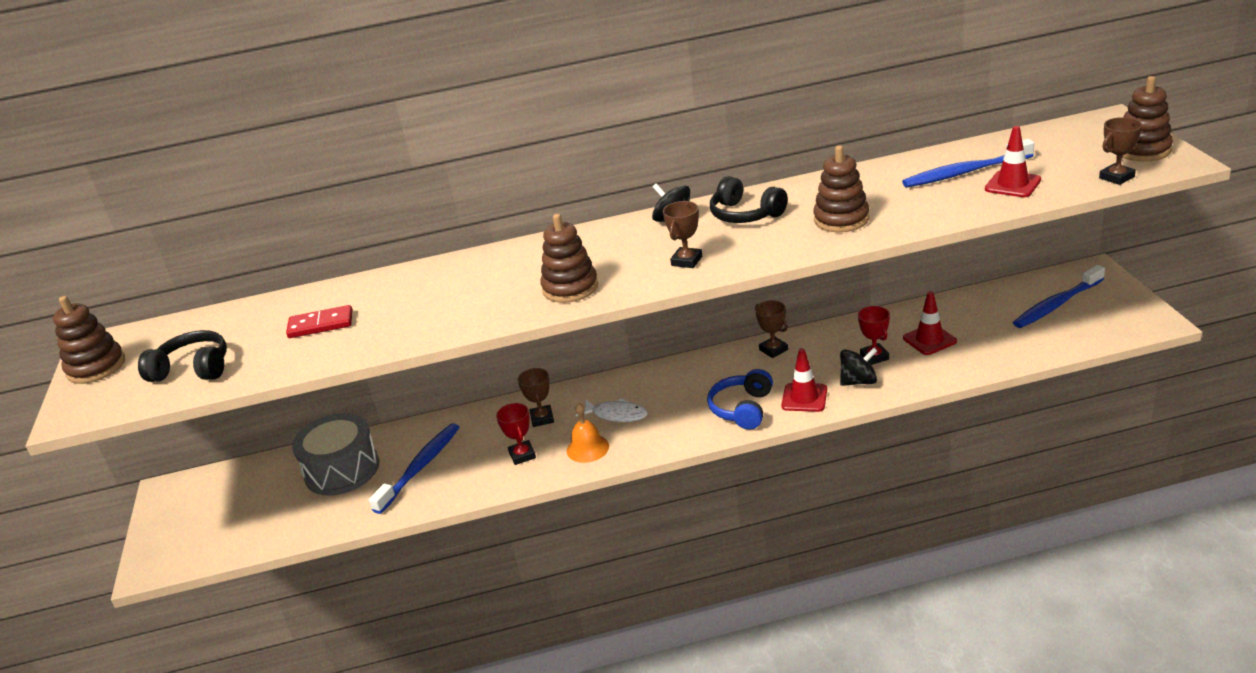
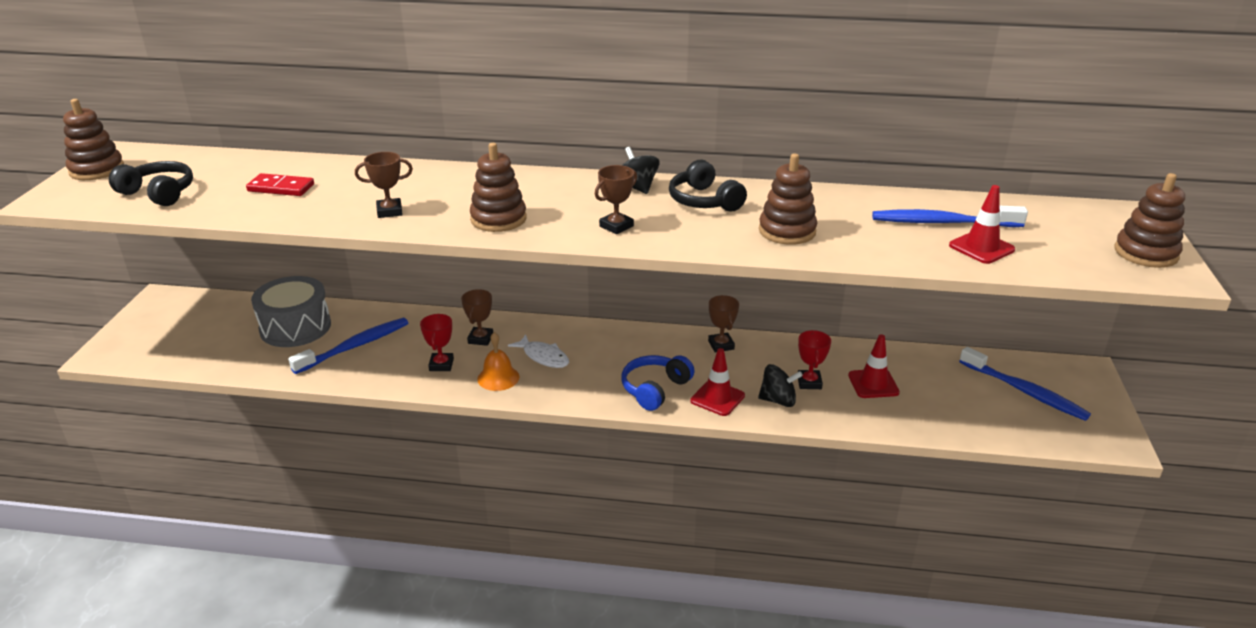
camera: 15 degrees right, 0 degrees up
blue toothbrush [1013,265,1105,328] -> blue toothbrush turned 120 degrees counterclockwise [959,347,1091,421]
brown trophy [1099,117,1142,185] -> brown trophy moved to [355,152,413,218]

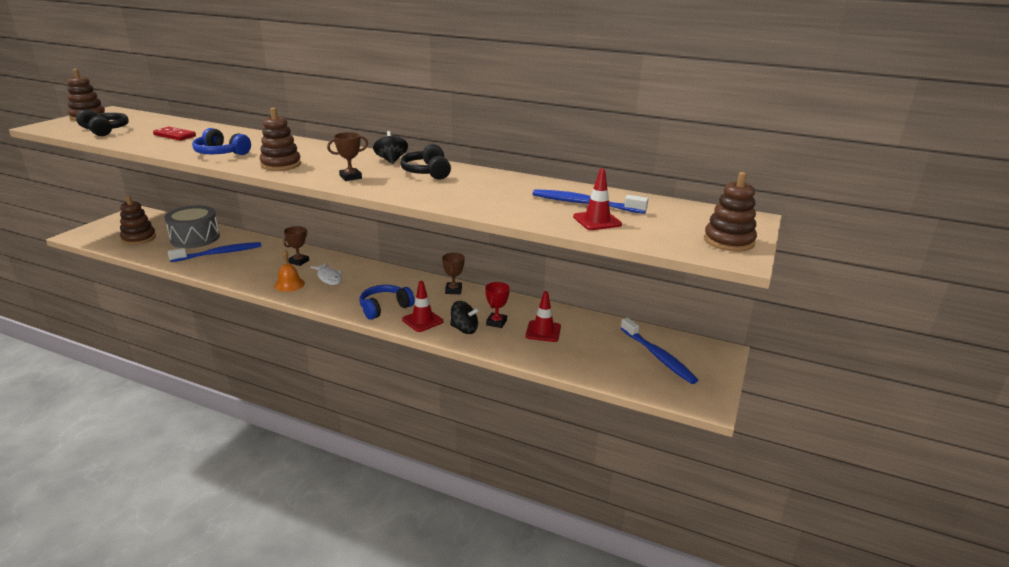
camera: 15 degrees right, 5 degrees down
brown trophy [355,152,413,218] -> blue headphones [192,128,251,155]
red trophy [420,314,454,371] -> none
brown stacking toy [759,154,817,245] -> brown stacking toy moved to [120,195,156,245]

